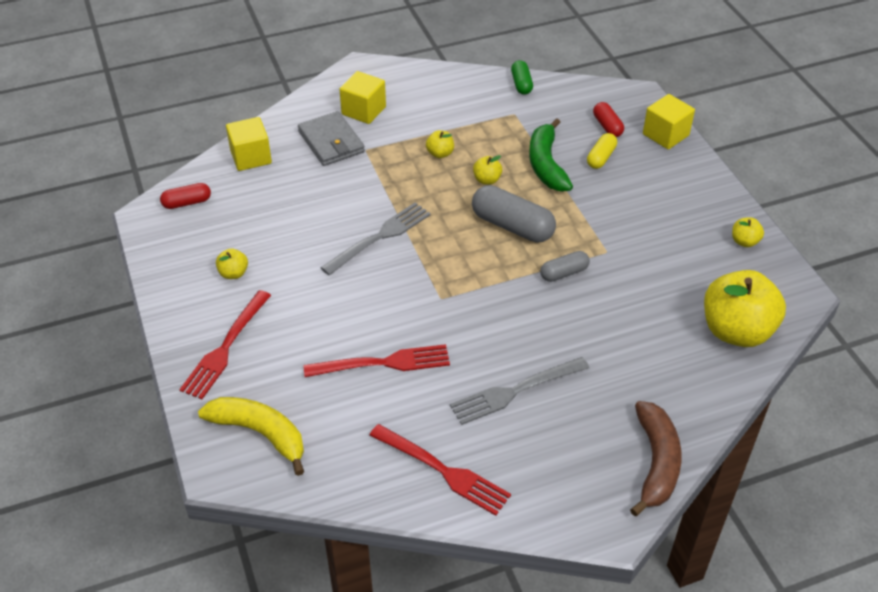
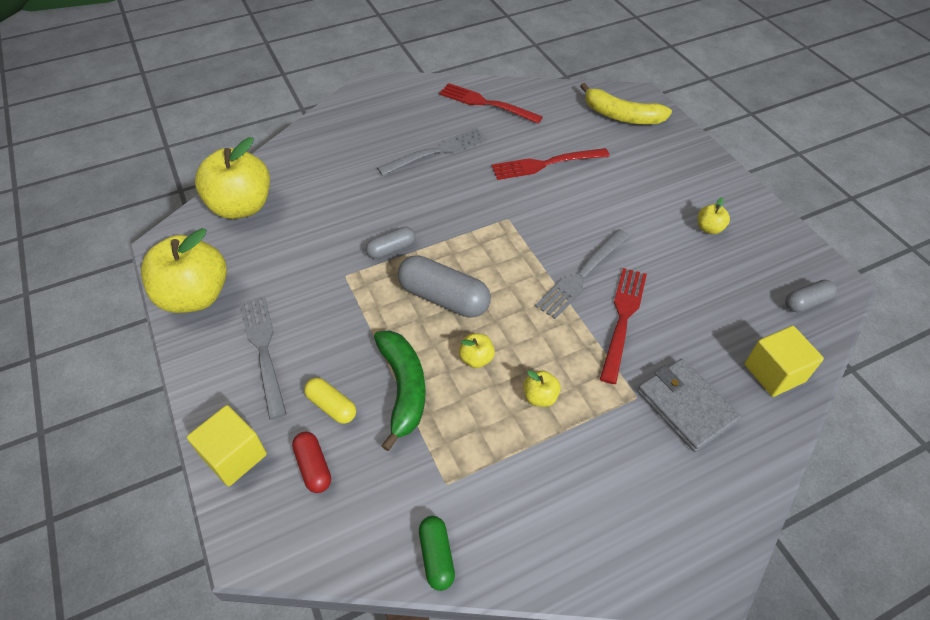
camera: 175 degrees right, 5 degrees up
red capsule [160,183,211,209] -> grey capsule [785,280,837,312]
red fork [179,290,271,399] -> red fork moved to [600,268,647,384]
yellow cube [340,71,386,124] -> none
yellow capsule [587,133,617,169] -> yellow capsule turned 75 degrees counterclockwise [304,378,356,424]
brown banana [630,401,682,516] -> none
yellow apple [732,217,764,247] -> yellow apple [141,228,227,313], size x2.35
none -> grey fork [240,296,287,420]

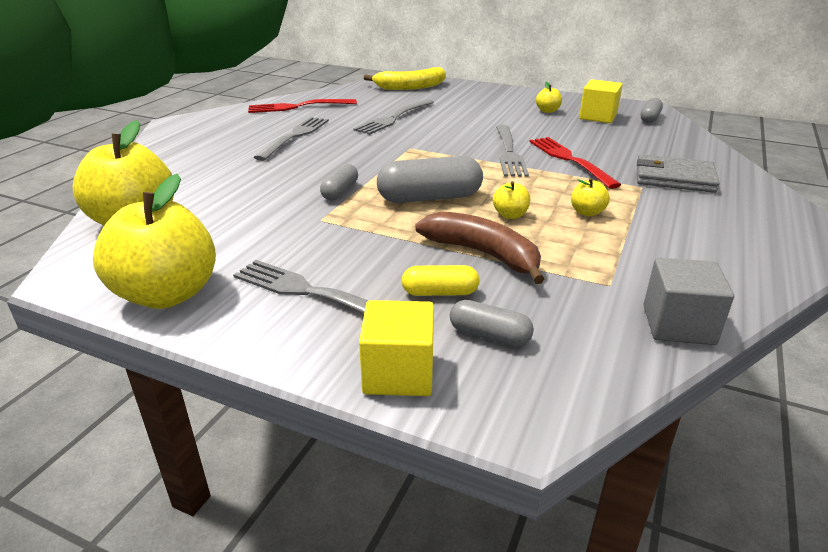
camera: 40 degrees left, 20 degrees down
red capsule [292,432,331,493] -> grey capsule [450,300,534,346]
green banana [374,331,425,451] -> brown banana [415,211,544,284]
green capsule [419,516,455,591] -> grey cube [643,257,734,345]
red fork [492,148,610,180] -> grey fork [353,99,434,135]
yellow cube [745,326,824,397] -> yellow cube moved to [579,79,623,123]

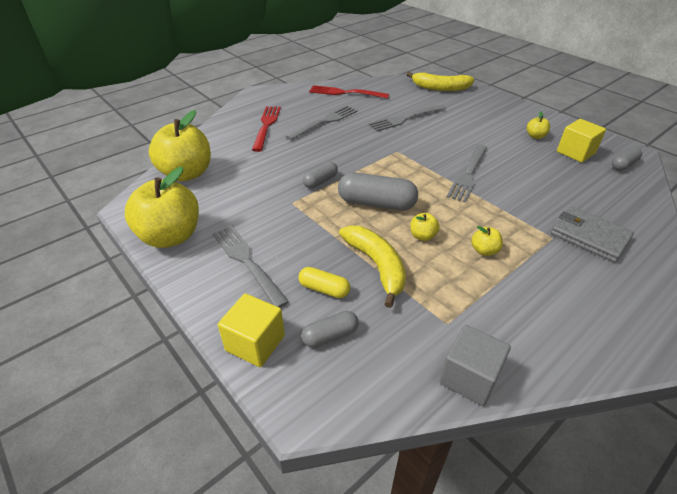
camera: 25 degrees right, 10 degrees up
brown banana [415,211,544,284] -> yellow banana [339,226,406,308]
grey capsule [450,300,534,346] -> grey capsule turned 75 degrees counterclockwise [301,311,359,348]
red fork [530,137,621,189] -> red fork moved to [252,106,281,152]

